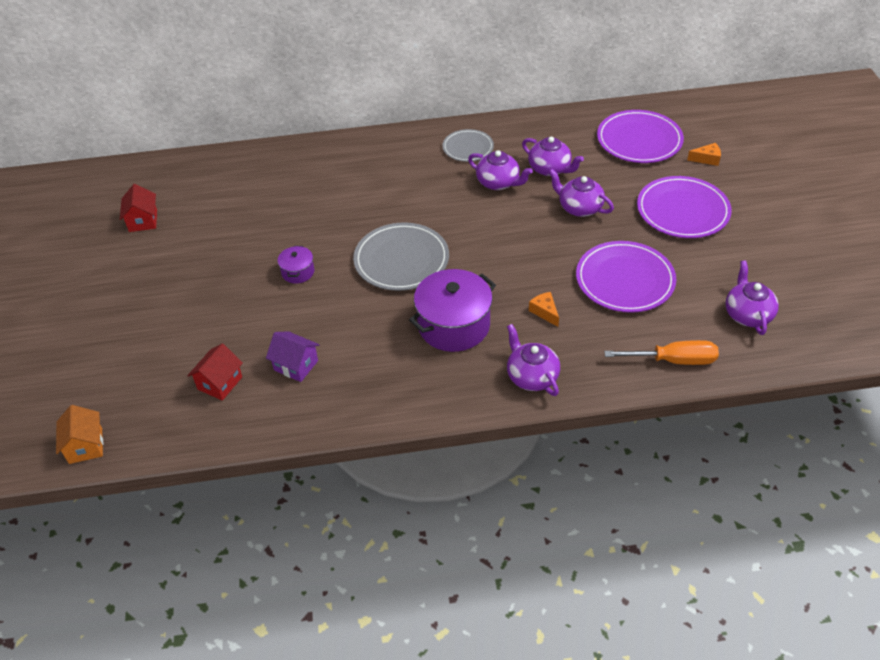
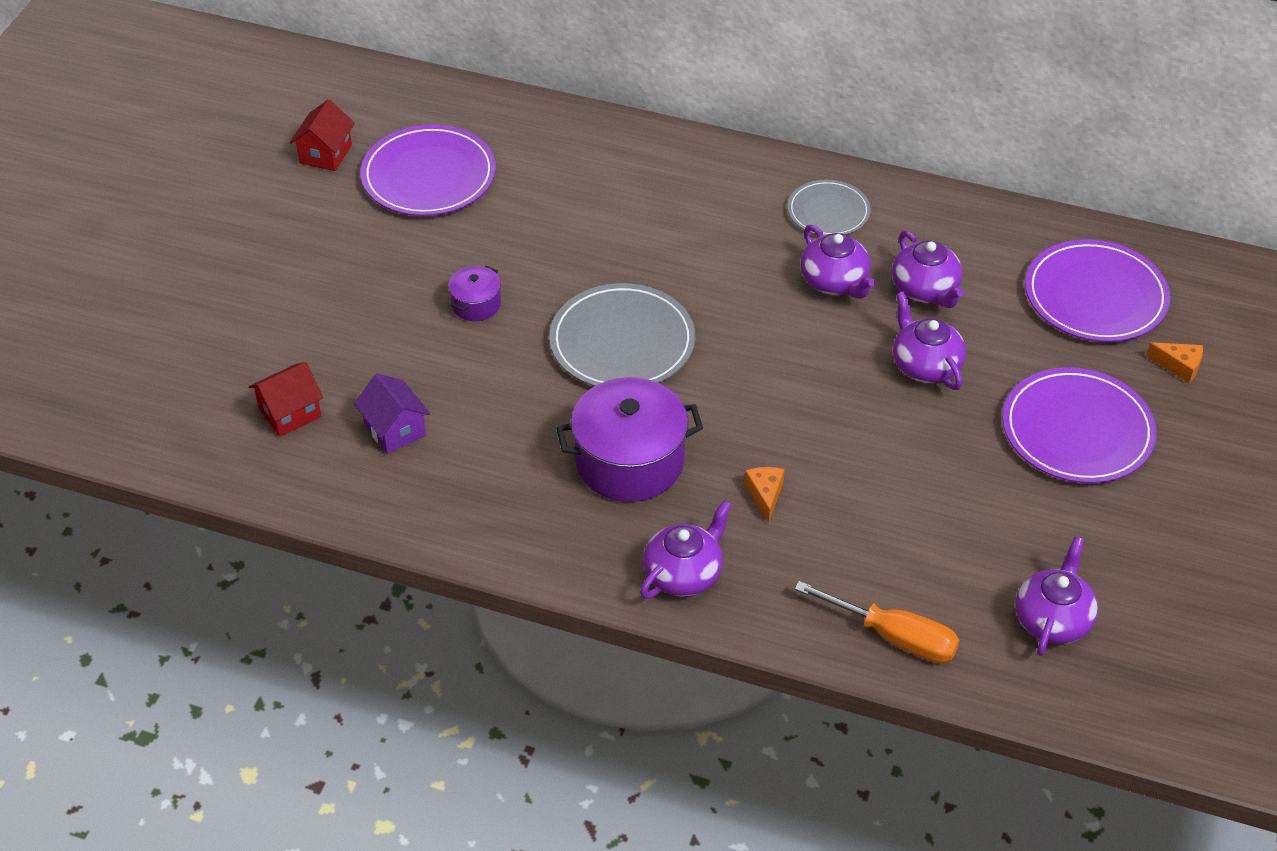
camera: 25 degrees right, 0 degrees up
orange house [56,405,103,464] -> none
purple teapot [507,324,560,396] -> purple teapot turned 45 degrees clockwise [640,500,732,599]
purple plate [576,241,676,313] -> purple plate moved to [360,124,496,216]

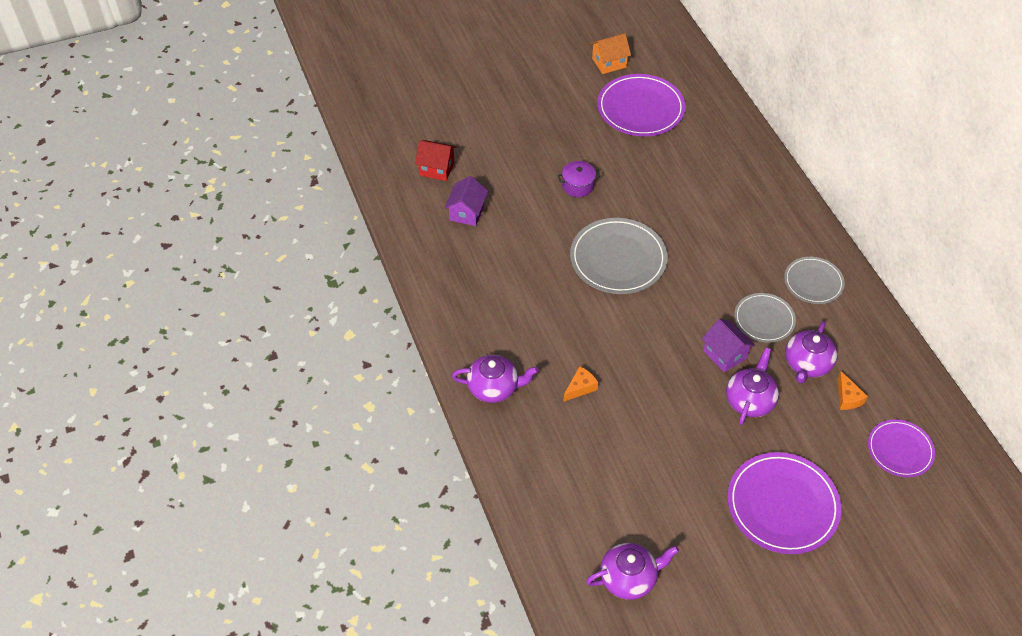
camera: 50 degrees right, 5 degrees up
red house [290,99,355,171] -> orange house [590,33,631,74]
purple pot [556,377,703,502] -> none
orange screwdriver [795,581,959,663] -> none
purple teapot [801,225,875,299] -> grey plate [734,293,796,343]
purple plate [1025,239,1170,342] -> purple plate [868,419,935,477], size x0.60
orange cheese [1146,342,1203,383] -> orange cheese moved to [838,371,868,410]
none -> purple house [702,319,755,373]

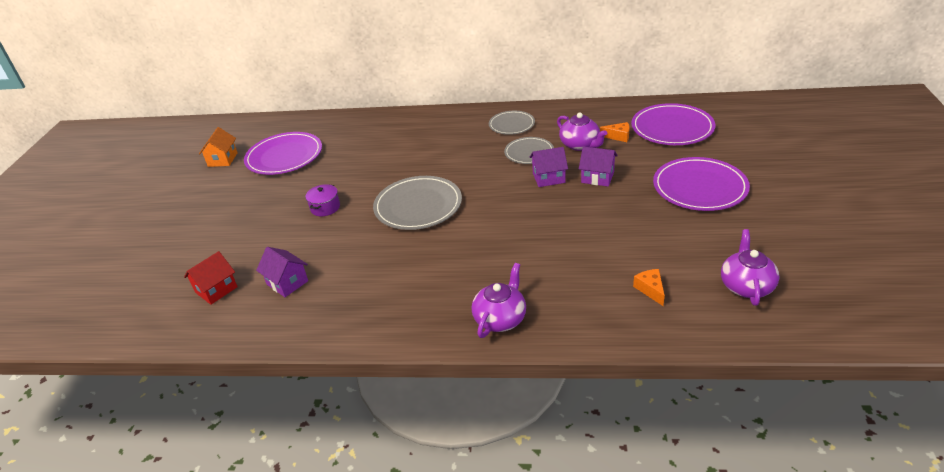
camera: 60 degrees left, 15 degrees down
orange cheese [563,366,598,402] -> orange cheese moved to [633,269,665,306]
purple teapot [726,347,779,425] -> purple house [579,147,618,187]
purple plate [868,419,935,477] -> purple plate [631,103,715,145], size x1.65

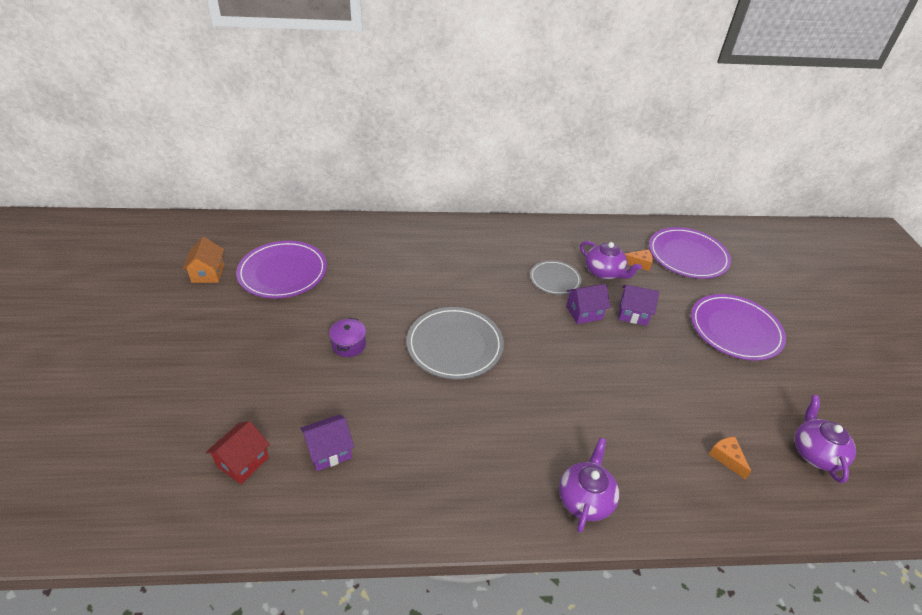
camera: 15 degrees left, 5 degrees up
purple house [256,247,308,297] -> purple house turned 60 degrees counterclockwise [300,414,354,471]
grey plate [489,111,535,135] -> none

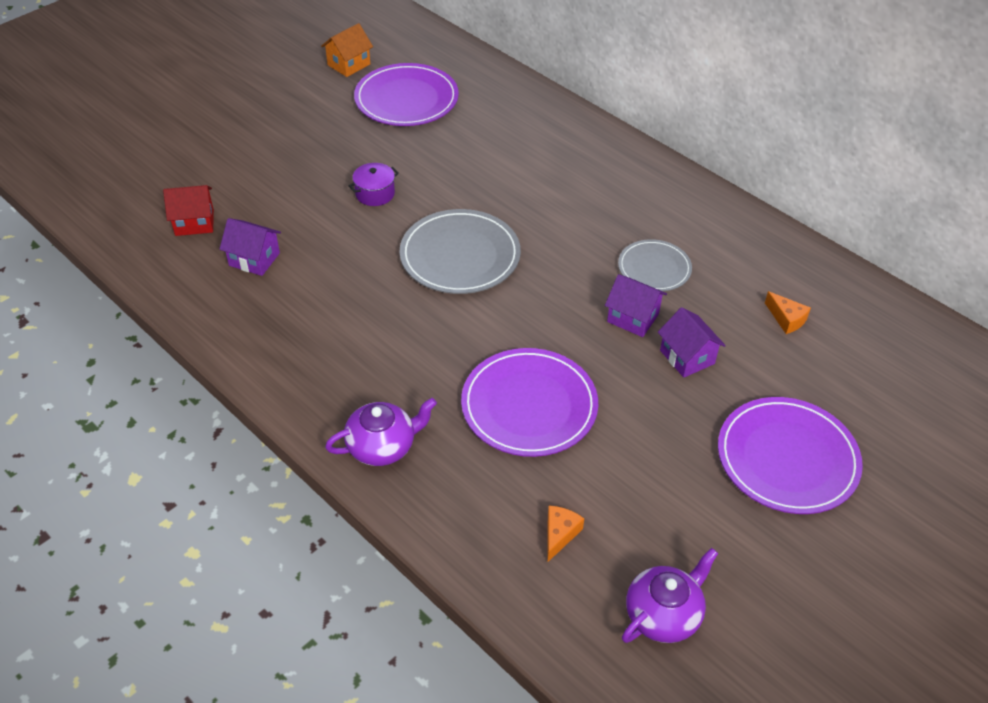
camera: 50 degrees right, 5 degrees up
purple teapot [580,241,642,279] -> none
purple plate [649,227,731,279] -> purple plate moved to [461,348,598,457]

